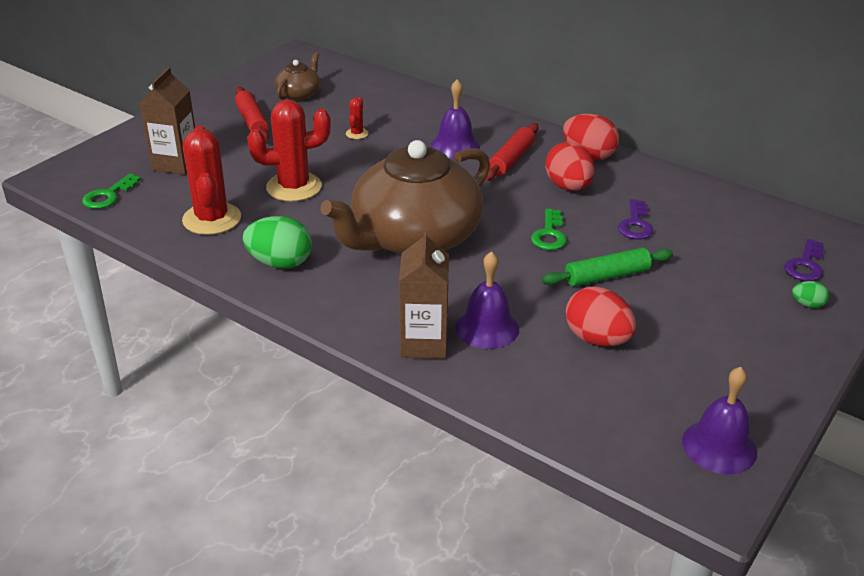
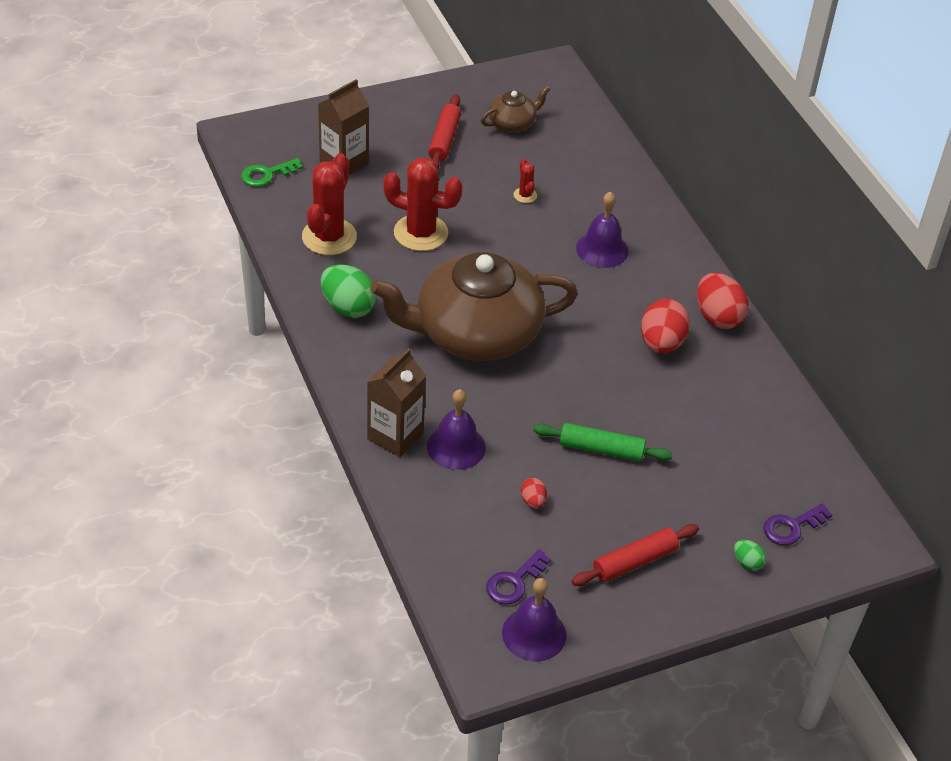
camera: 30 degrees right, 10 degrees up
red cactus [346,97,368,139] -> red cactus turned 60 degrees counterclockwise [513,159,537,203]
red rolling pin [485,123,538,181] -> red rolling pin moved to [572,524,699,586]
green key [531,209,567,250] -> none
red egg [566,286,636,346] -> red egg [521,478,547,508], size x0.49
purple key [618,199,653,240] -> purple key moved to [486,549,551,605]

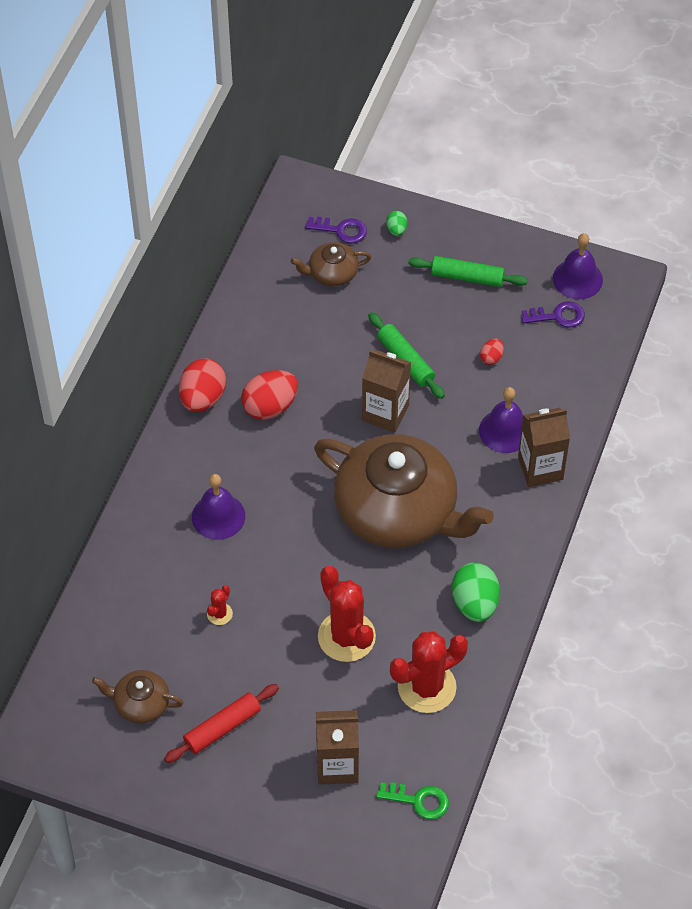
camera: 135 degrees left, 10 degrees up
red rolling pin [572,524,699,586] -> green rolling pin [408,256,528,287]
none -> brown teapot [291,242,371,286]
none -> brown carton [362,350,411,433]

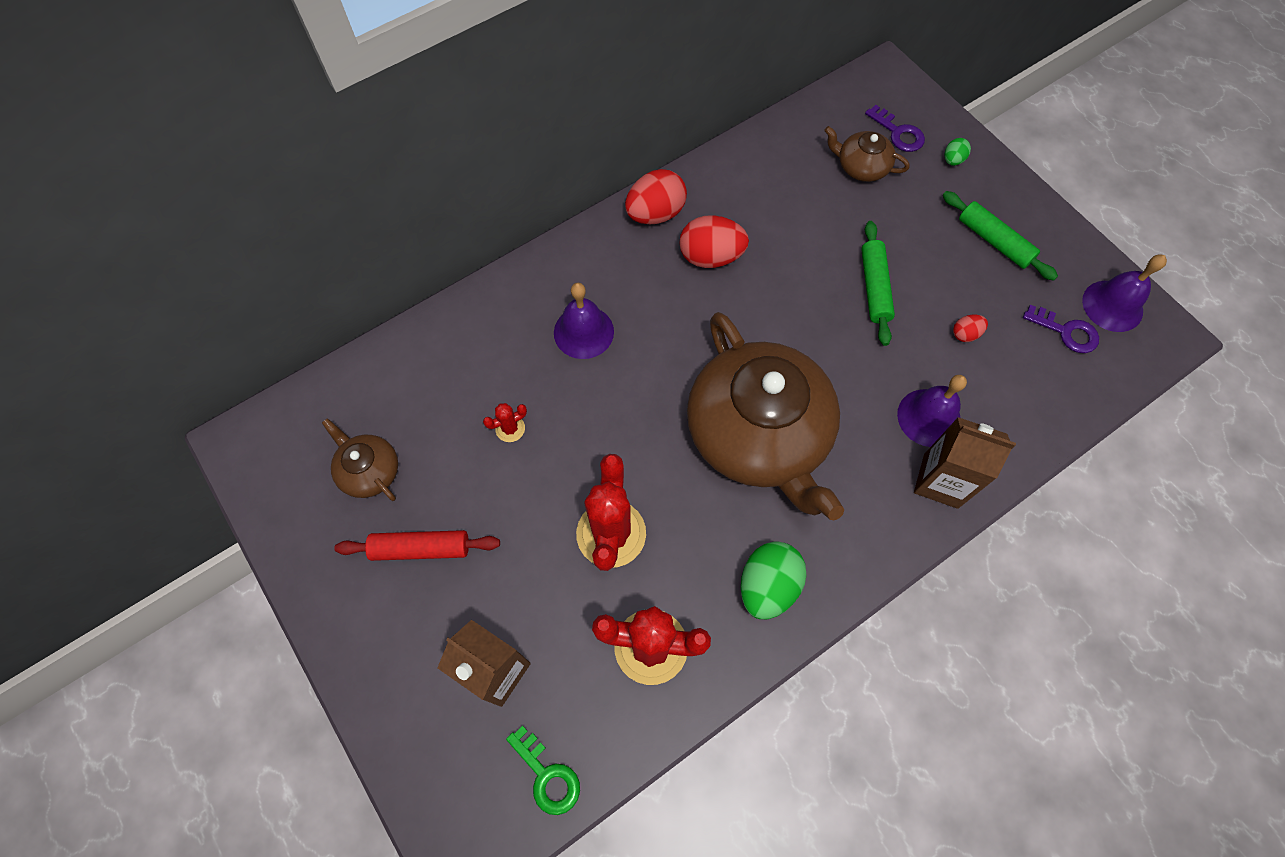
camera: 35 degrees right, 10 degrees up
brown carton [362,350,411,433] -> none

